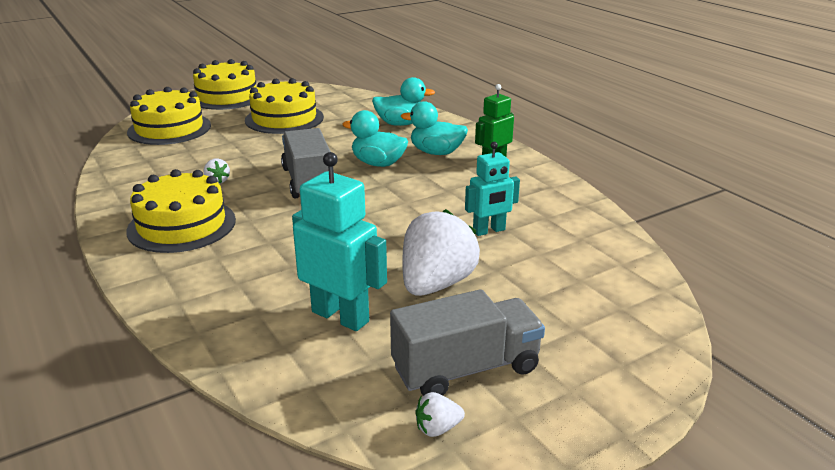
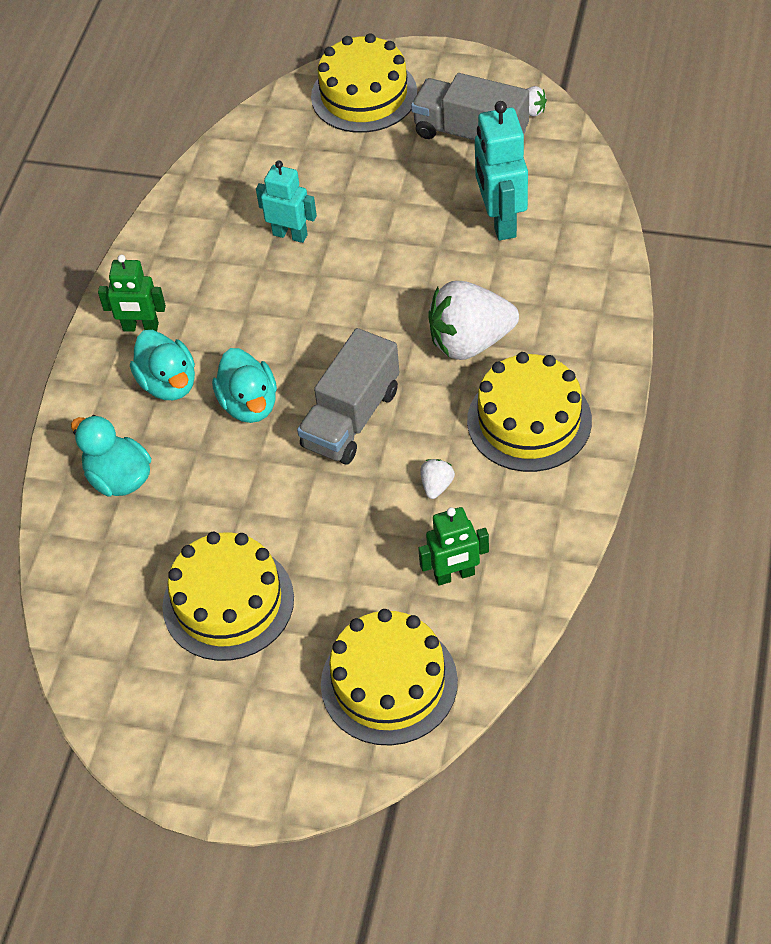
camera: 130 degrees left, 25 degrees up
yellow cake [193,59,256,110] -> yellow cake moved to [311,33,417,133]
white strawberry [403,209,480,296] -> white strawberry moved to [428,281,519,360]
none -> green robot [418,507,489,586]

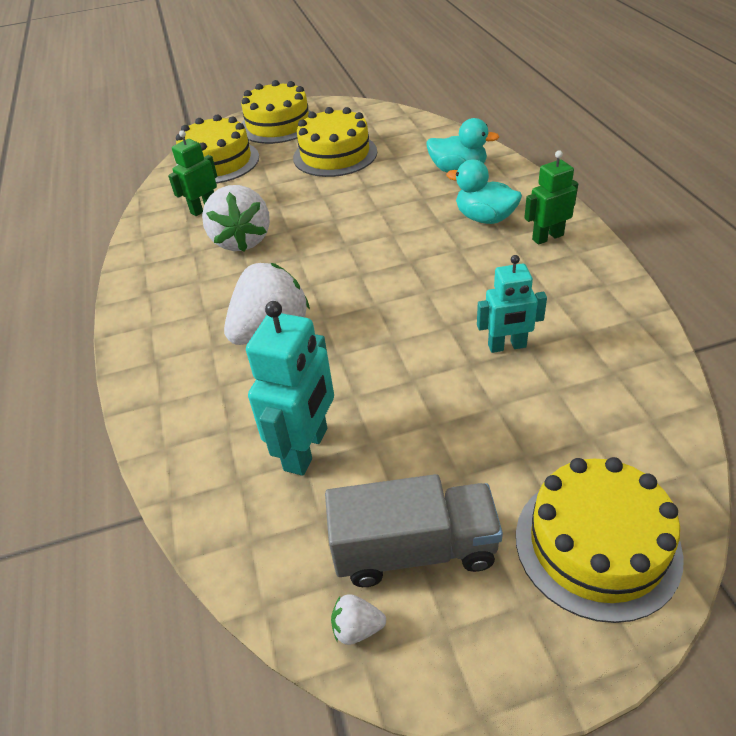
camera: 150 degrees right, 10 degrees down
turquoise duck [212,348,277,423] -> none
grey truck [297,328,400,465] -> none
white strawberry [420,459,455,499] -> white strawberry [202,185,270,252], size x2.38
yellow cake [467,352,592,472] -> yellow cake moved to [241,80,312,144]
turquoise robot [475,101,528,241] -> turquoise robot turned 60 degrees clockwise [246,301,334,476]

